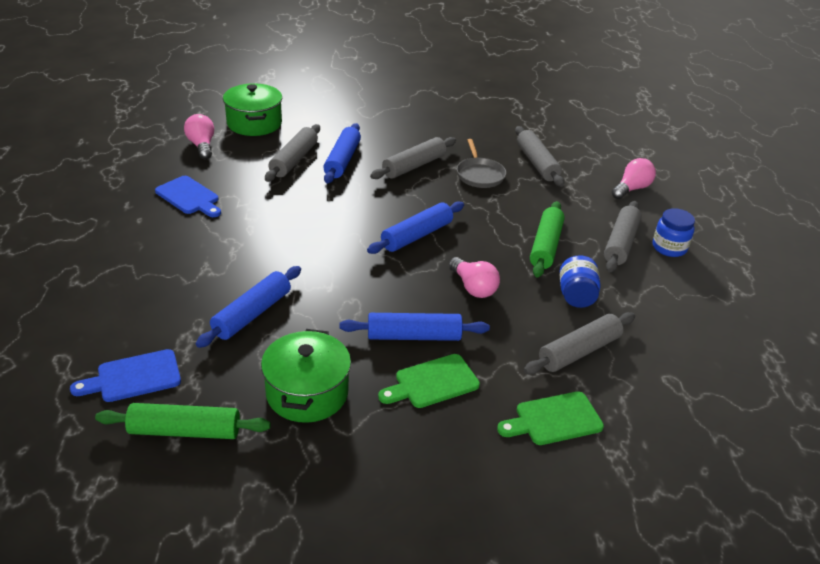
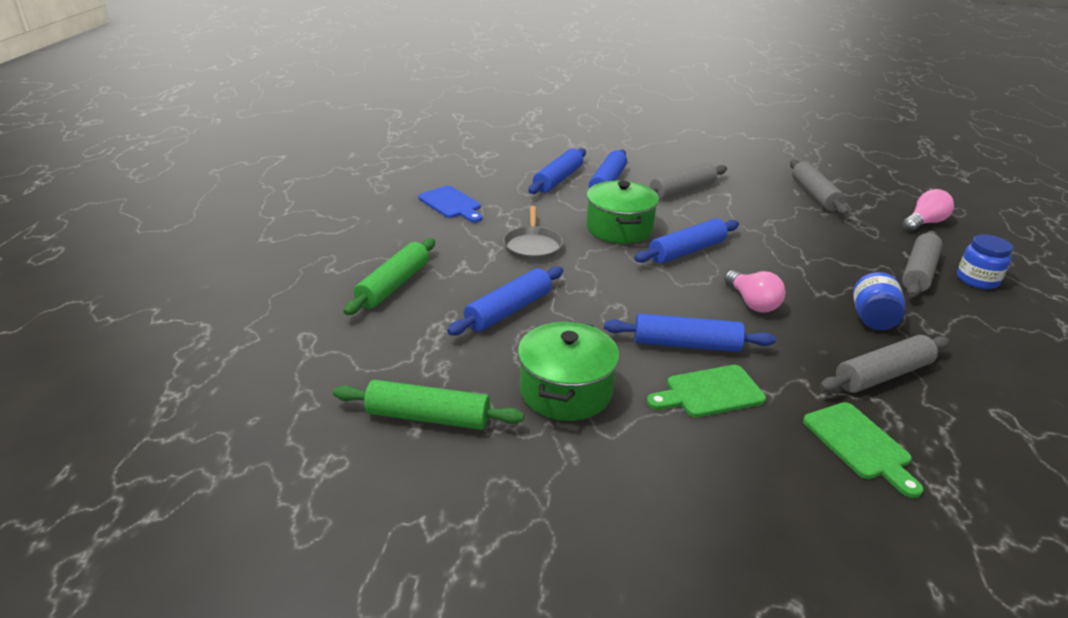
camera: 10 degrees right, 5 degrees down
blue cutting board [70,349,181,402] -> none
pink light bulb [184,114,214,159] -> none
green pot [223,83,282,136] -> green pot moved to [586,181,659,244]
grey rolling pin [265,124,320,182] -> blue rolling pin [528,148,586,194]
grey pan [457,139,506,188] -> grey pan moved to [503,206,563,261]
green cutting board [497,391,604,445] -> green cutting board turned 105 degrees counterclockwise [803,402,923,498]
green rolling pin [530,201,565,277] -> green rolling pin moved to [343,238,435,315]

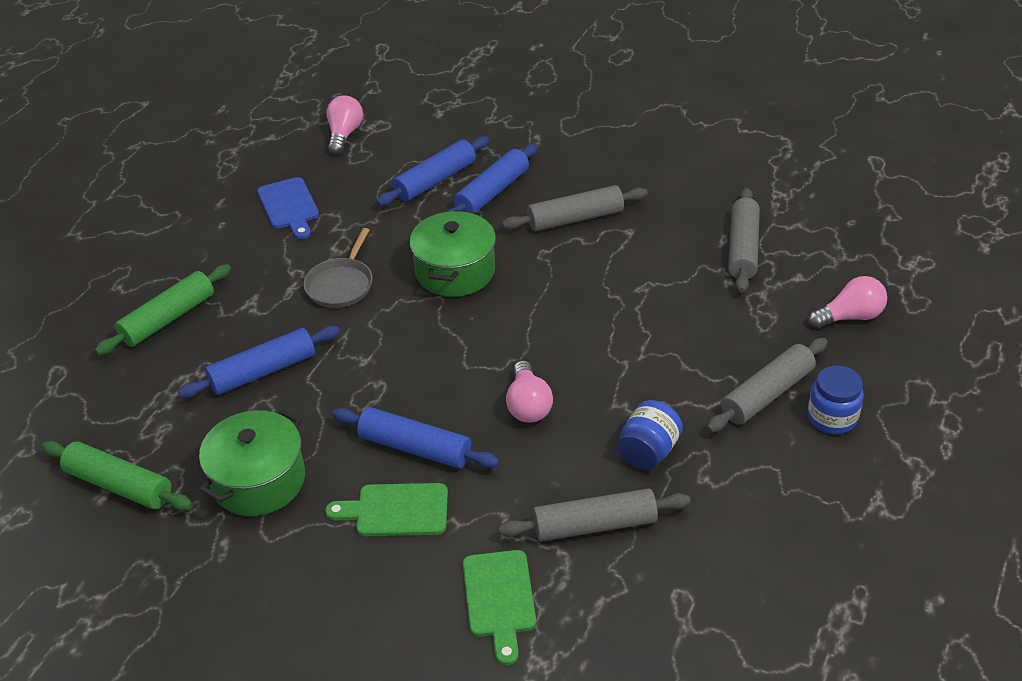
camera: 20 degrees right, 10 degrees up
blue rolling pin [634,218,739,264] -> none
none -> pink light bulb [326,95,363,154]

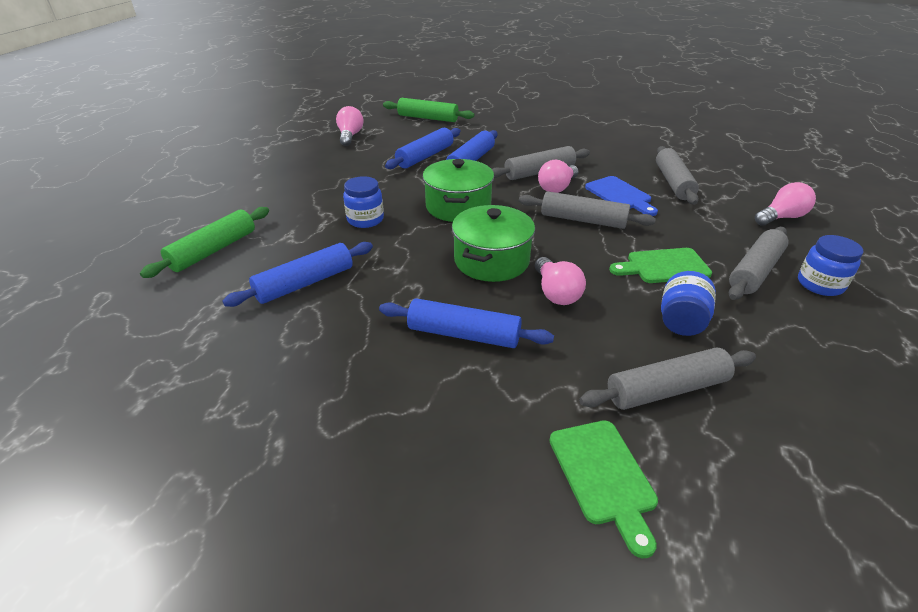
camera: 10 degrees left, 5 degrees down
green rolling pin [42,441,193,511] -> green rolling pin moved to [383,98,474,122]
green pot [199,409,305,516] -> green pot moved to [452,205,535,282]
blue cutting board [257,177,319,239] -> blue cutting board moved to [585,176,658,216]
grey pan [304,228,373,308] -> blue jar [343,176,384,228]
green cutting board [325,483,448,536] -> green cutting board moved to [609,248,712,283]
none -> grey rolling pin [519,191,656,229]
none -> pink light bulb [538,160,578,193]

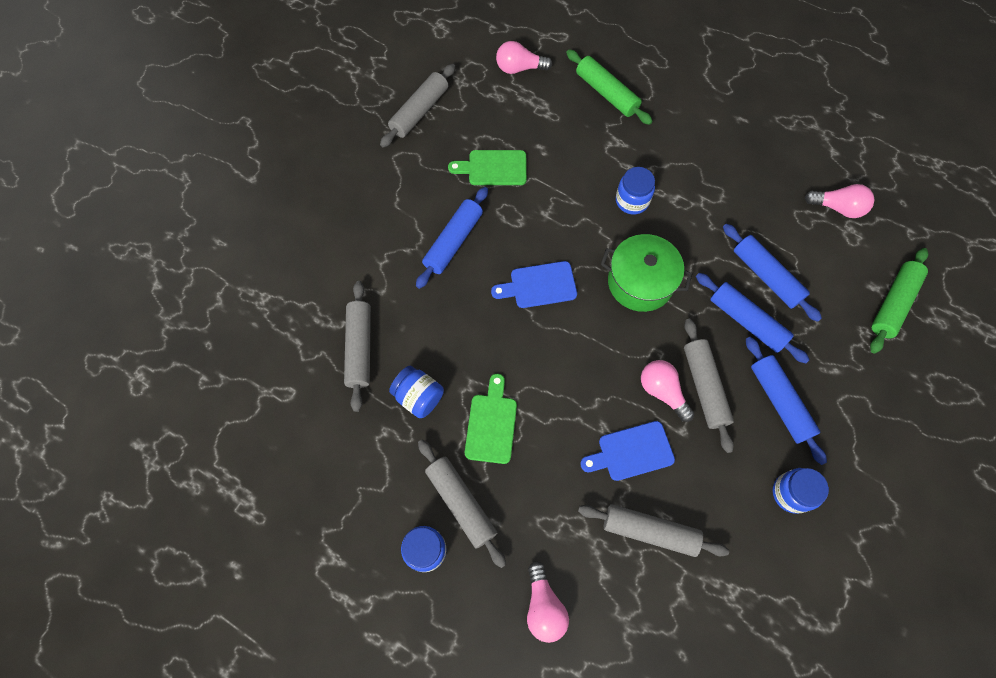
camera: 105 degrees right, 30 degrees up
blue rolling pin [222,242,373,307] -> blue rolling pin moved to [746,337,827,465]
green pot [452,205,535,282] -> blue cutting board [491,261,577,308]
grey rolling pin [519,191,656,229] -> grey rolling pin moved to [380,64,455,148]
pink light bulb [535,257,586,305] -> pink light bulb moved to [496,41,552,74]
green cutting board [549,420,658,558] -> green cutting board moved to [448,150,527,185]
none -> blue jar [773,468,829,514]

